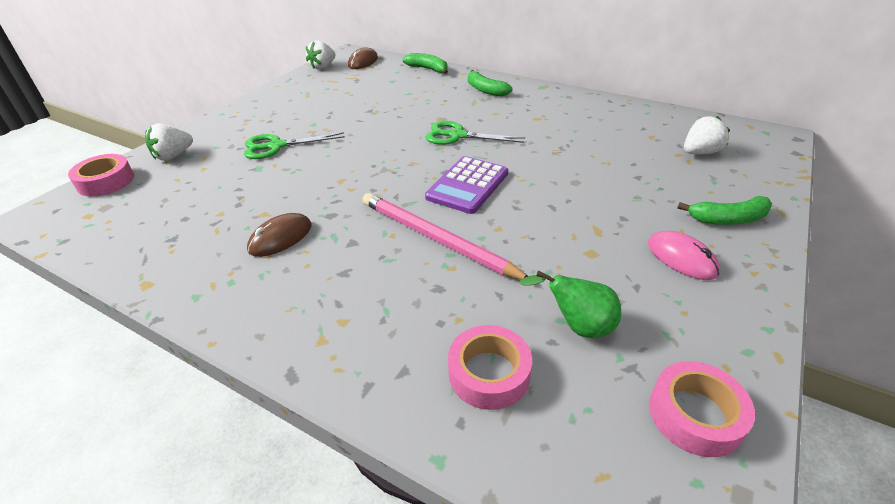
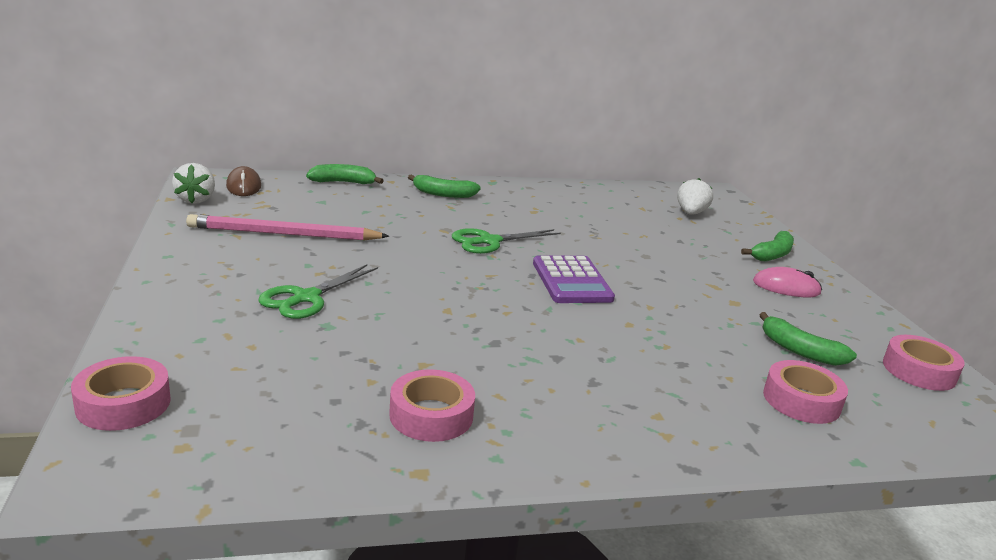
camera: 45 degrees left, 15 degrees down
white strawberry [145,123,193,161] -> none
brown mouse [247,213,311,257] -> none
pink pencil [363,193,528,280] -> pink pencil moved to [186,214,389,241]
green pear [519,270,621,338] -> green banana [760,312,857,366]
none -> pink tape [389,369,475,442]

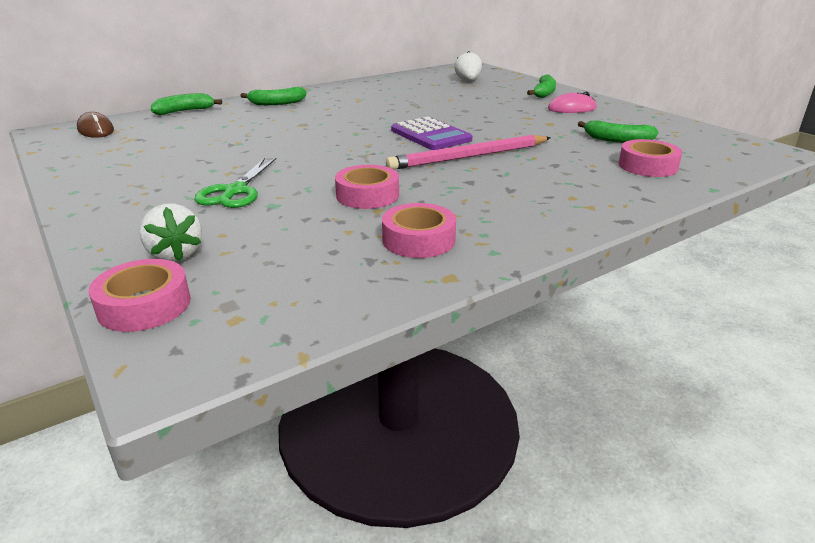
camera: 20 degrees left, 5 degrees up
white strawberry [172,163,215,204] -> white strawberry moved to [139,203,202,261]
pink pencil [186,214,389,241] -> pink pencil moved to [386,135,551,170]
green scissors [452,228,561,254] -> none
pink tape [883,335,965,391] -> pink tape moved to [335,165,399,209]

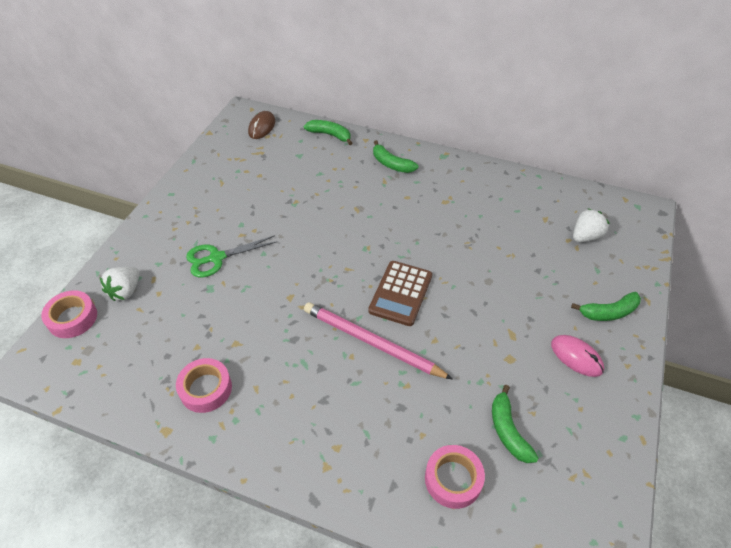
camera: 55 degrees right, 20 degrees up
pink tape [335,165,399,209] -> none
purple calculator [391,117,472,150] -> brown calculator [368,261,432,326]

